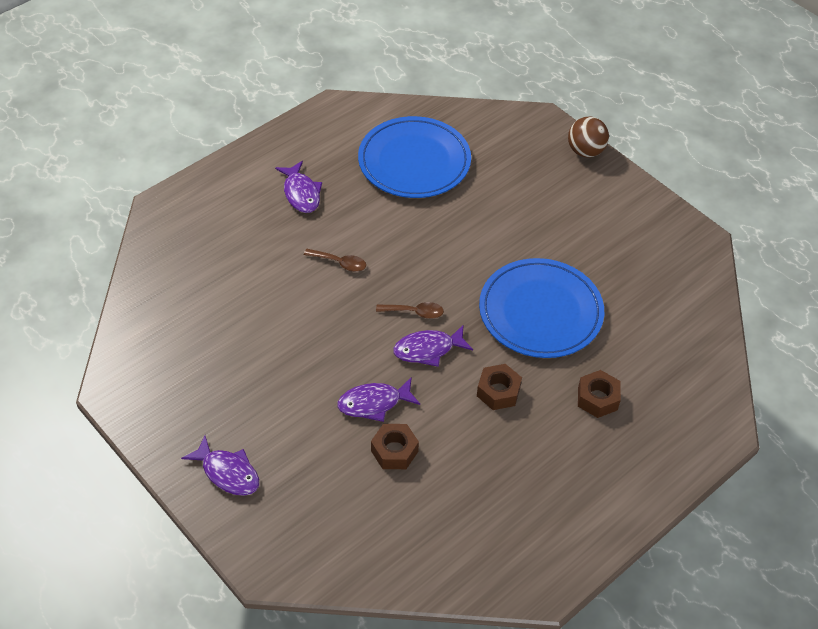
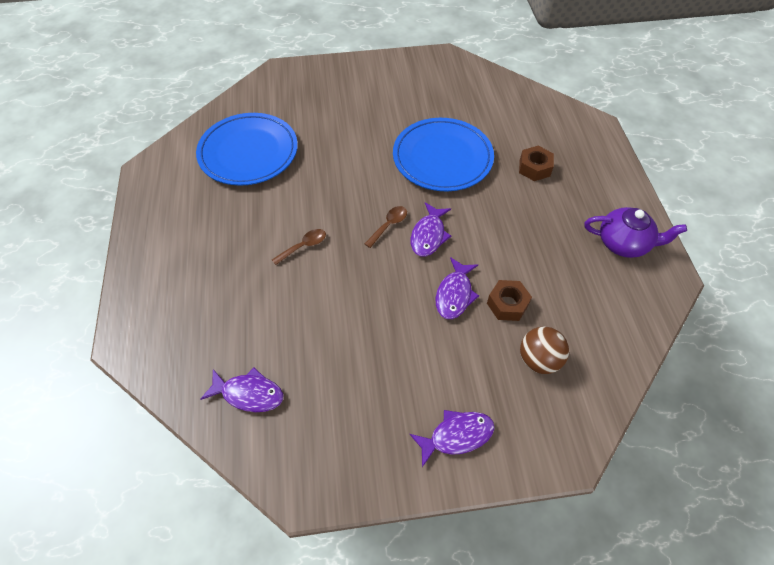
camera: 55 degrees left, 5 degrees up
purple fish [275,161,322,213] -> purple fish moved to [201,368,283,412]
brown nut [477,364,522,410] -> none
brown ball [568,116,609,157] -> brown ball moved to [520,327,569,374]
none -> purple teapot [584,207,687,258]

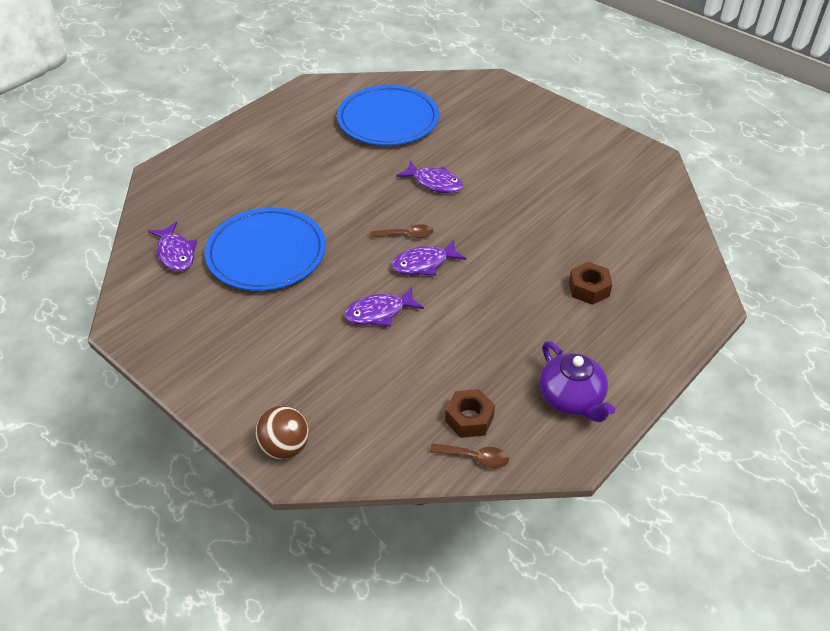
camera: 50 degrees right, 10 degrees down
brown spoon [272,229,326,265] -> brown spoon moved to [430,443,509,468]
blue plate [393,118,494,191] -> blue plate moved to [205,207,326,291]
purple fish [409,410,495,467] -> purple fish moved to [396,160,463,193]
brown nut [487,280,532,321] -> brown nut moved to [445,389,495,438]
brown ball [520,327,569,374] -> brown ball moved to [255,406,309,460]

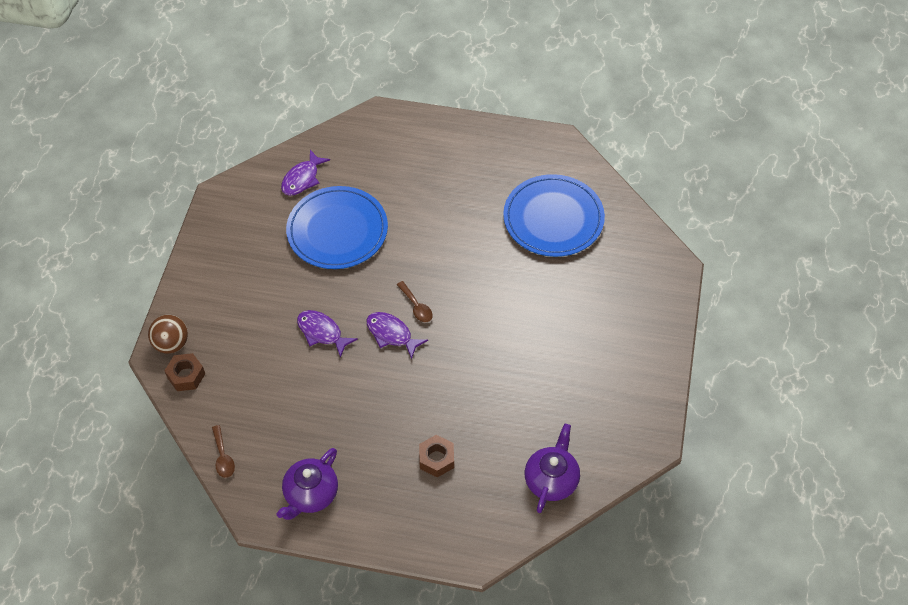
camera: 60 degrees right, 10 degrees up
purple fish [396,160,463,193] -> none
brown nut [445,389,495,438] -> brown nut moved to [164,353,205,391]
none -> purple teapot [525,424,580,513]

